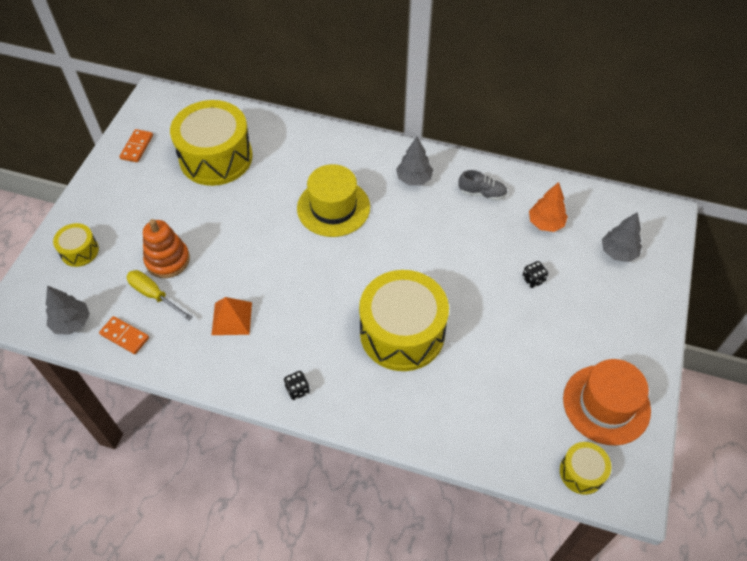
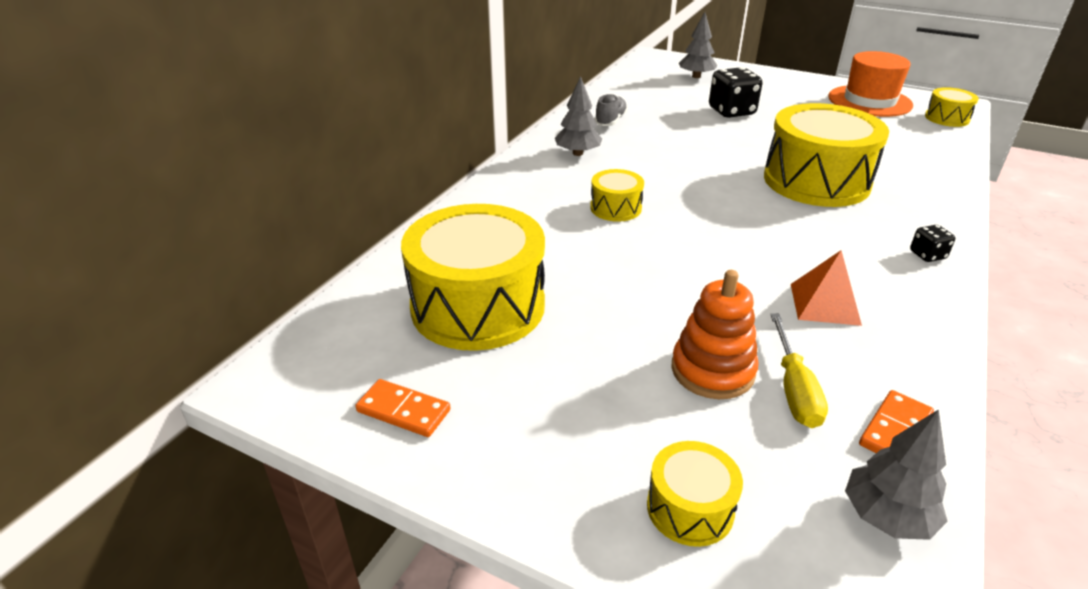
camera: 80 degrees left, 20 degrees down
yellow screwdriver [126,270,193,320] -> yellow screwdriver turned 45 degrees counterclockwise [770,313,828,428]
yellow hat [297,164,370,237] -> yellow drum [590,169,644,222]
black dice [522,261,548,288] -> black dice [709,67,762,118], size x1.97
orange tree [529,182,568,232] -> none

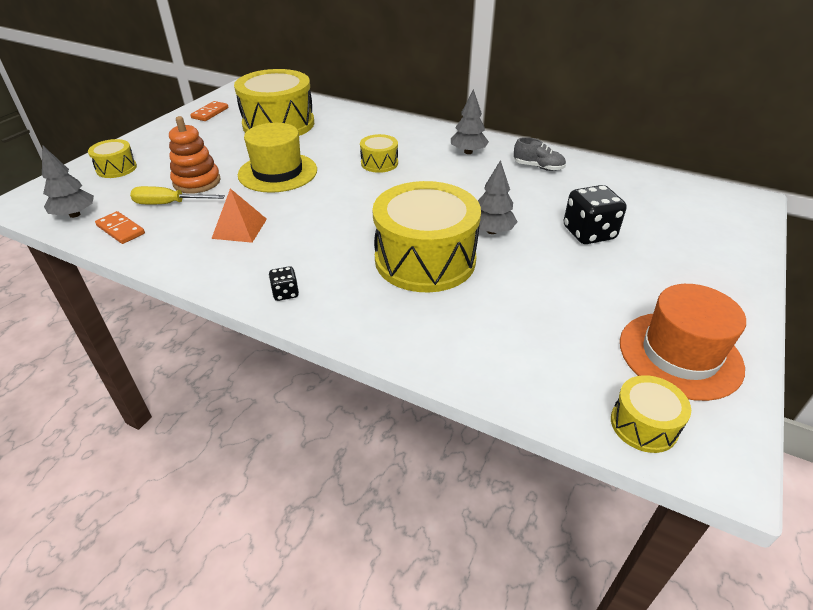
camera: 90 degrees right, 5 degrees up
grey tree [679,12,717,78] -> grey tree moved to [478,160,517,234]
none -> yellow hat [238,123,317,193]

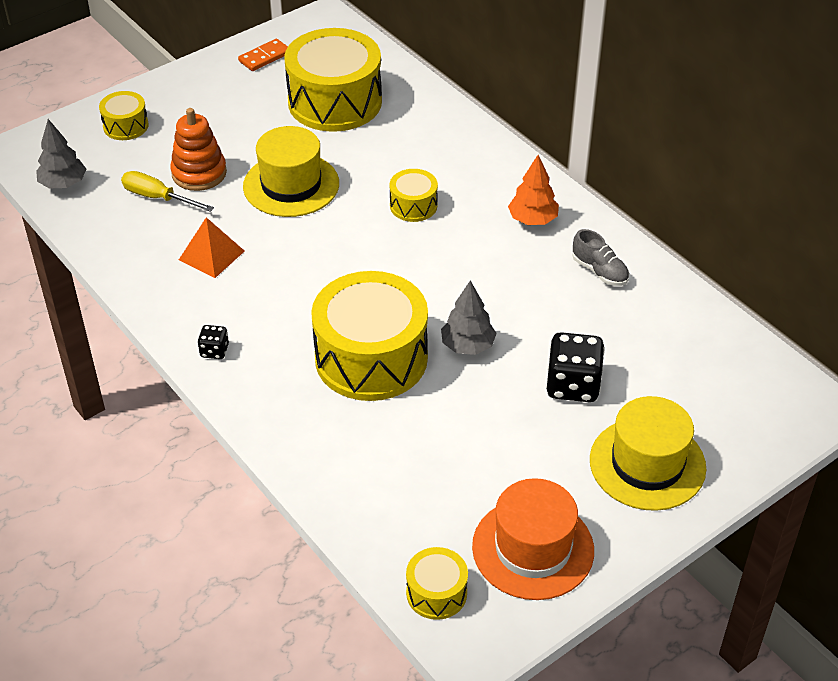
camera: 25 degrees right, 5 degrees up
orange domino [95,211,145,244] -> none
grey tree [451,89,489,154] -> orange tree [508,155,559,225]
none -> yellow hat [590,396,706,511]

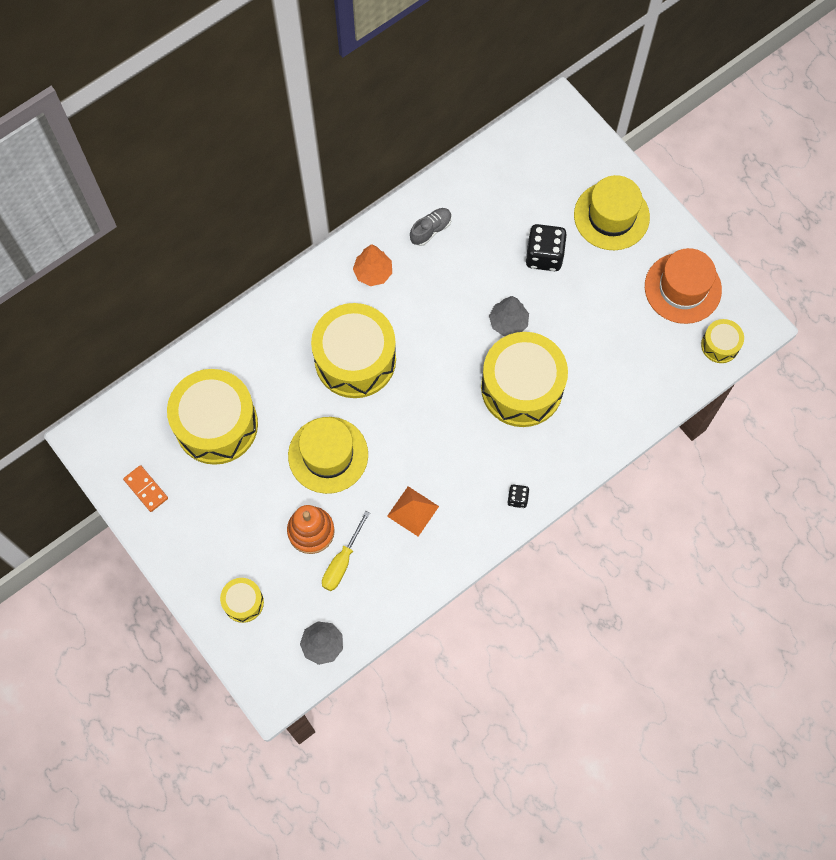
camera: 90 degrees left, 25 degrees up
yellow drum [389,169,438,222] -> yellow drum [311,303,396,398], size x2.13

